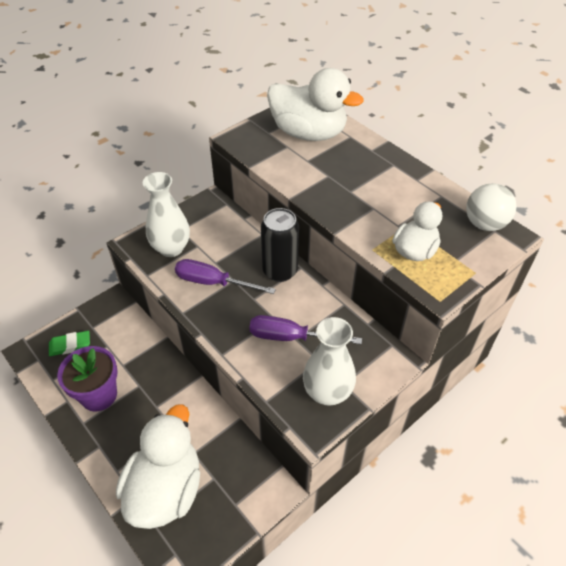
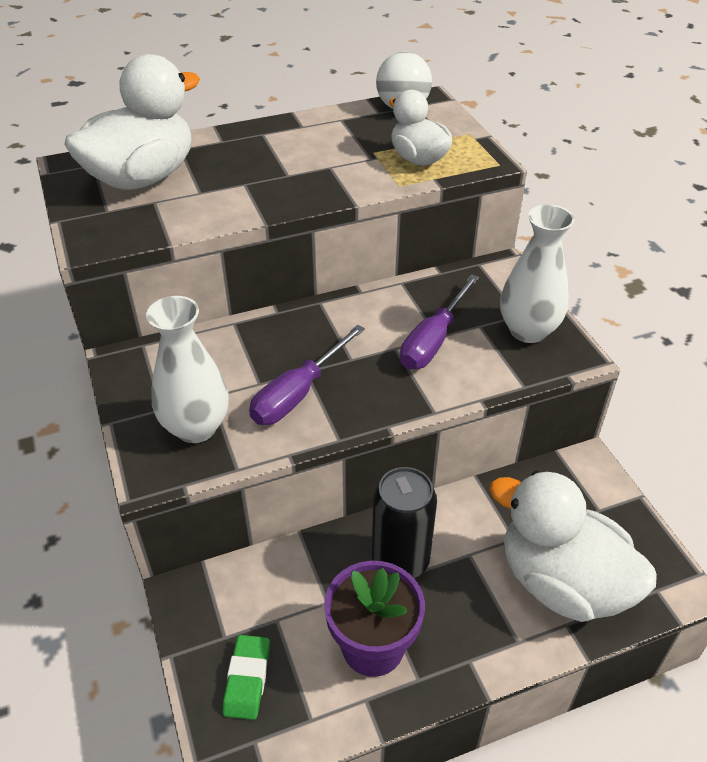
camera: 70 degrees left, 5 degrees down
black can [261,208,299,282] -> black can moved to [372,467,437,578]

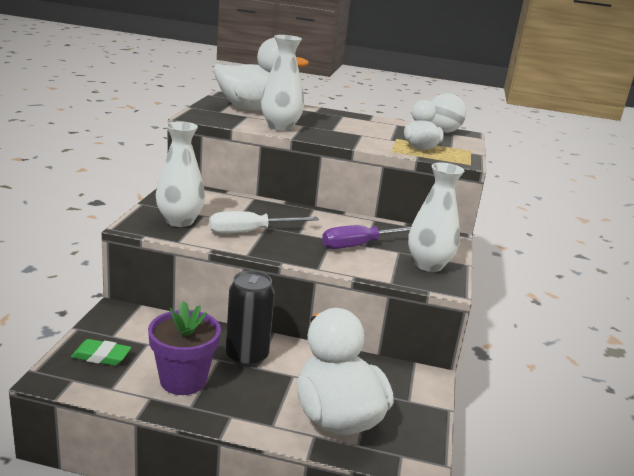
camera: 30 degrees right, 20 degrees down
green eraser [223,635,270,720] -> green eraser turned 60 degrees clockwise [71,339,132,366]
purple screwdriver [249,325,365,425] -> white screwdriver [209,211,319,234]
none -> white vase [261,35,304,131]

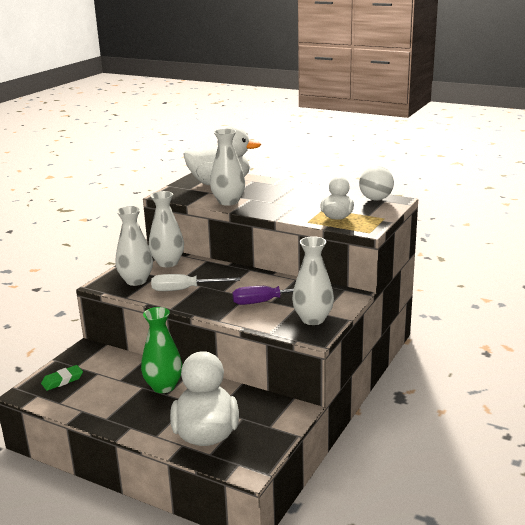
camera: 20 degrees right, 0 degrees up
green eraser [71,339,132,366] -> green eraser turned 60 degrees counterclockwise [41,365,83,391]
purple flower pot [148,301,221,395] -> none
black can [226,270,275,367] -> green vase [141,307,183,393]
none -> white vase [149,191,184,267]

